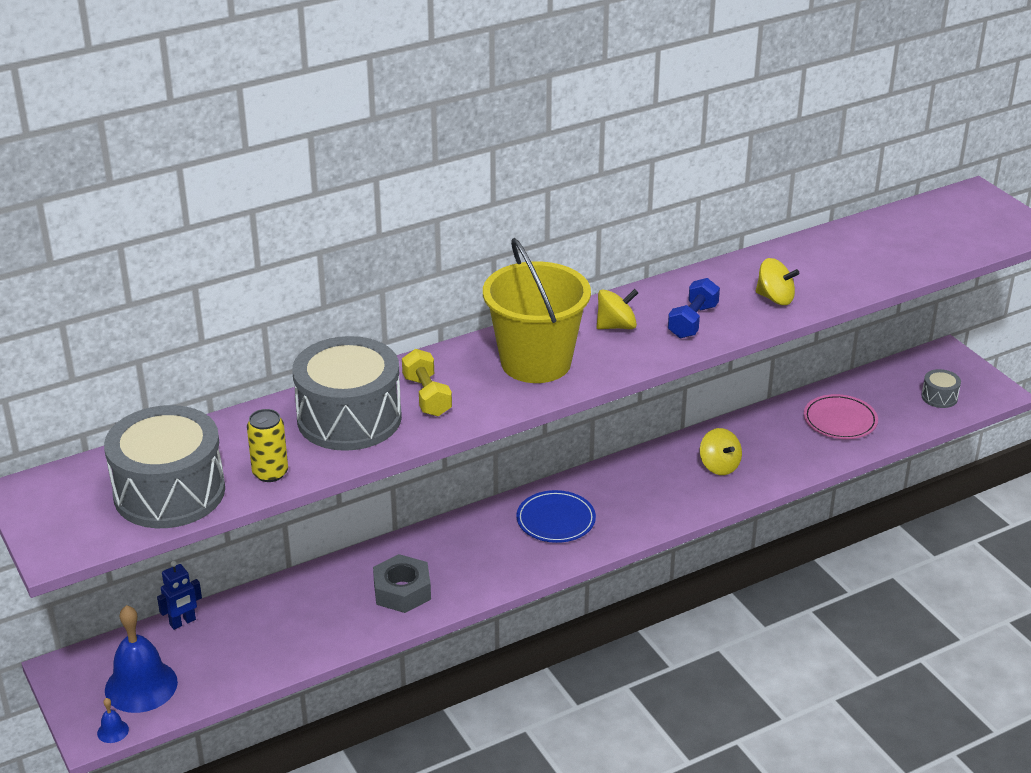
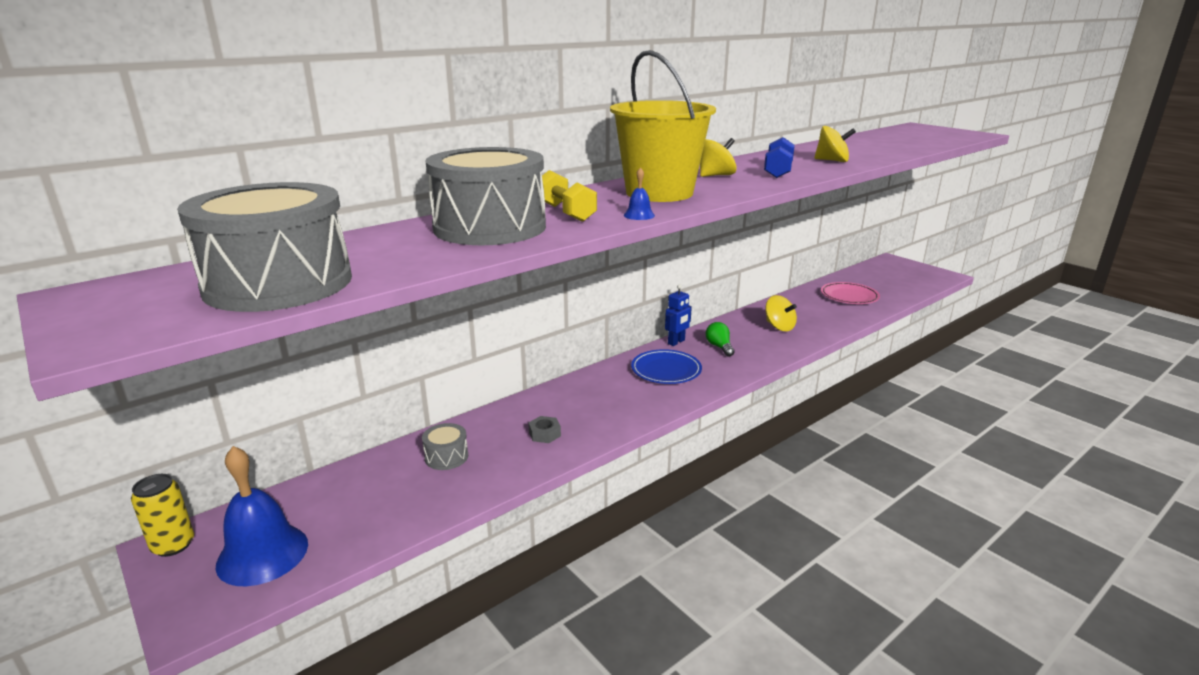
camera: 10 degrees left, 10 degrees down
blue bell [97,698,129,743] -> blue bell moved to [624,167,655,220]
blue robot [157,561,202,630] -> blue robot moved to [665,284,692,346]
yellow can [247,409,288,482] -> yellow can moved to [131,474,194,557]
grey nut [373,554,431,613] -> grey nut [528,416,561,443], size x0.53
grey drum [921,369,961,408] -> grey drum moved to [422,423,468,470]
none -> green light bulb [706,322,735,357]

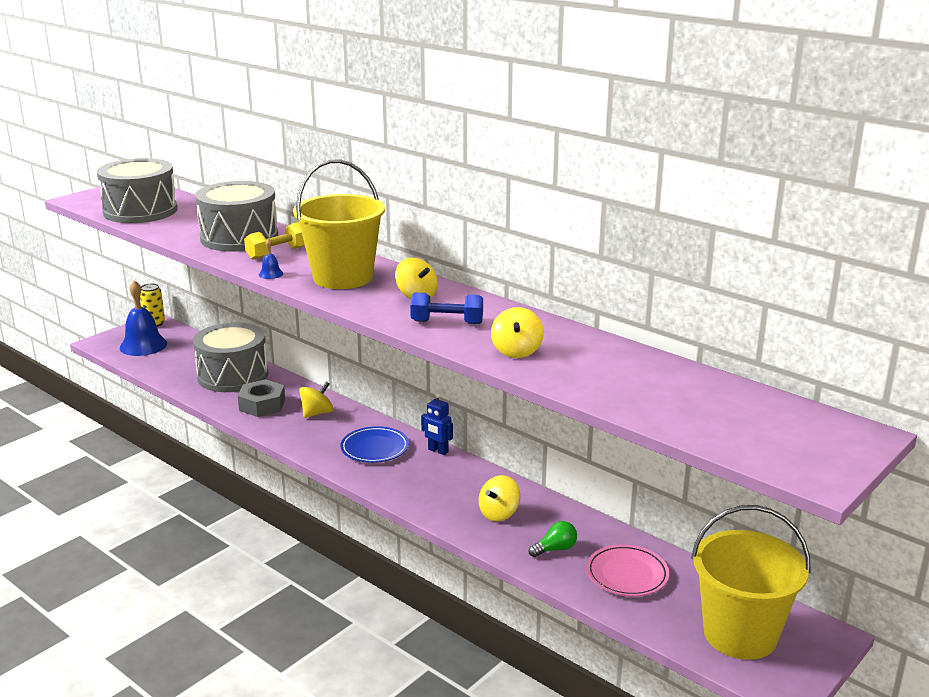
camera: 80 degrees right, 0 degrees up
grey drum [422,423,468,470] -> grey drum [193,322,268,392], size x2.34
grey nut [528,416,561,443] -> grey nut [238,379,285,417], size x1.87
green light bulb [706,322,735,357] -> green light bulb moved to [529,521,577,557]
none -> yellow spinning top [299,382,334,418]
none -> yellow bucket [691,505,811,660]

